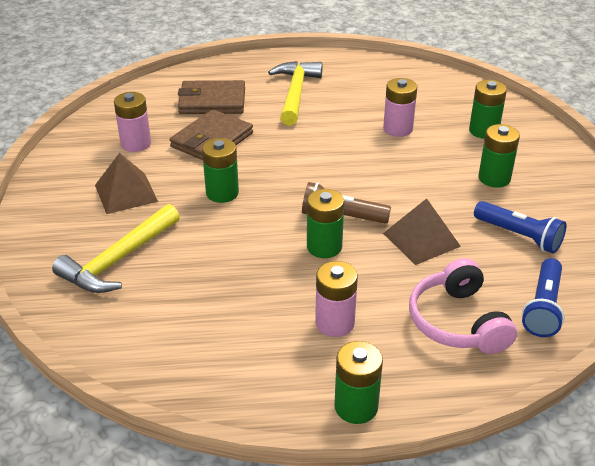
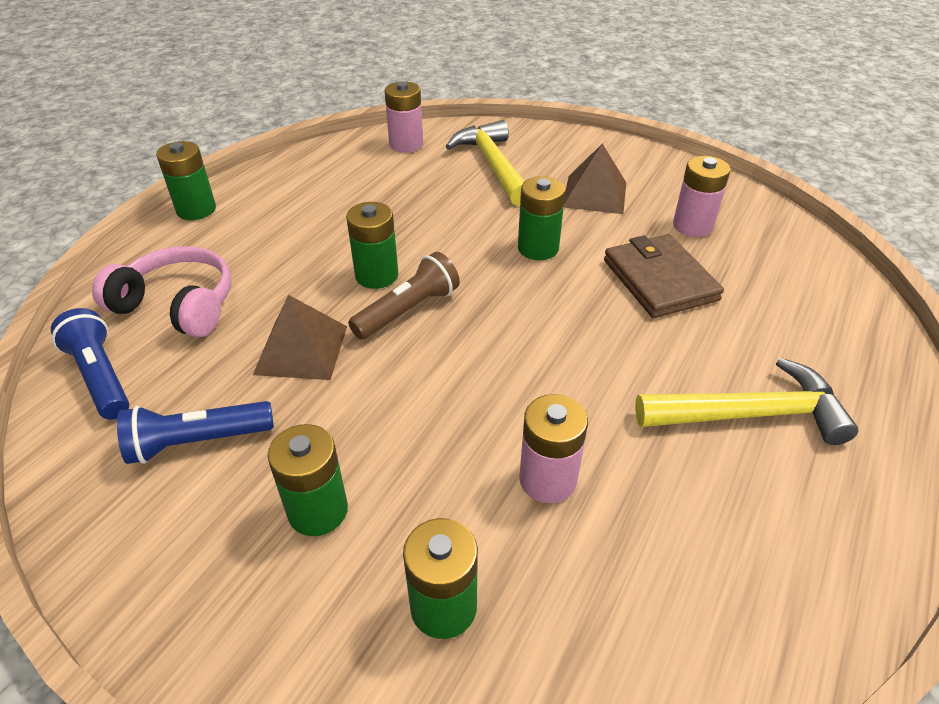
camera: 125 degrees right, 5 degrees up
brown wallet [178,80,245,114] -> none
yellow hammer [268,61,323,126] -> yellow hammer turned 45 degrees counterclockwise [635,358,858,445]
pink battery [315,261,358,337] -> pink battery moved to [385,81,423,152]

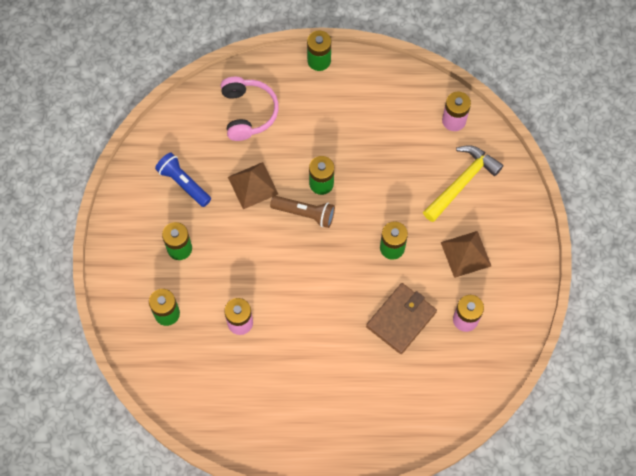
camera: 60 degrees right, 25 degrees up
blue flashlight [51,308,129,420] -> none
yellow hammer [635,358,858,445] -> none

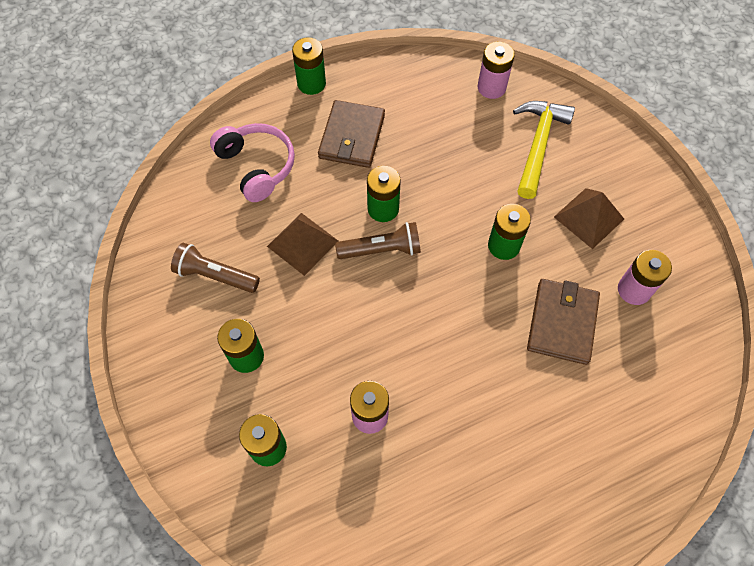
camera: 25 degrees left, 5 degrees down
blue flashlight [155,153,211,207] -> brown flashlight [171,243,260,293]
none -> brown wallet [318,100,385,168]

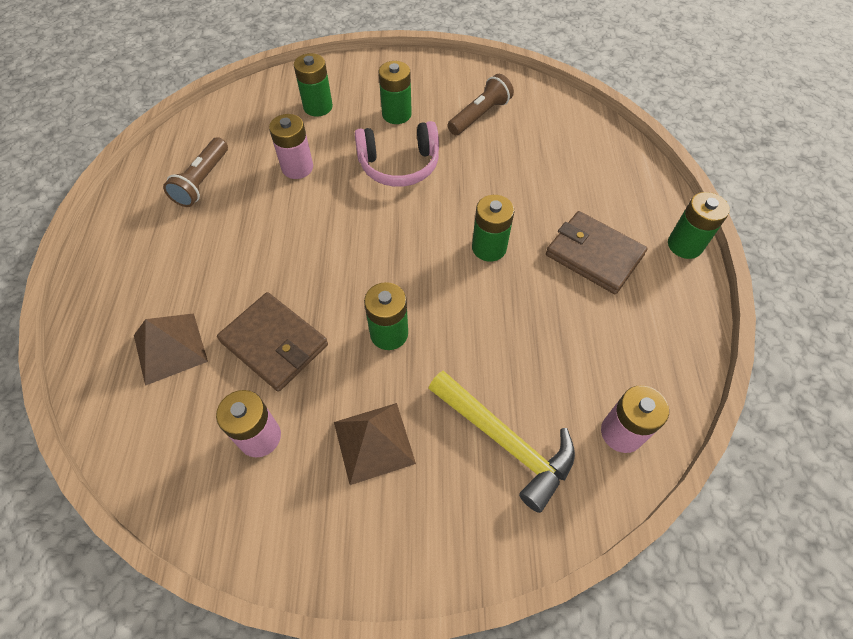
camera: 115 degrees right, 5 degrees down
pink headphones [210,123,295,202] -> pink headphones moved to [355,121,439,187]
brown pyramid [267,213,338,276] -> brown pyramid moved to [134,313,208,386]
brown flashlight [335,222,421,259] -> brown flashlight moved to [163,137,228,207]

